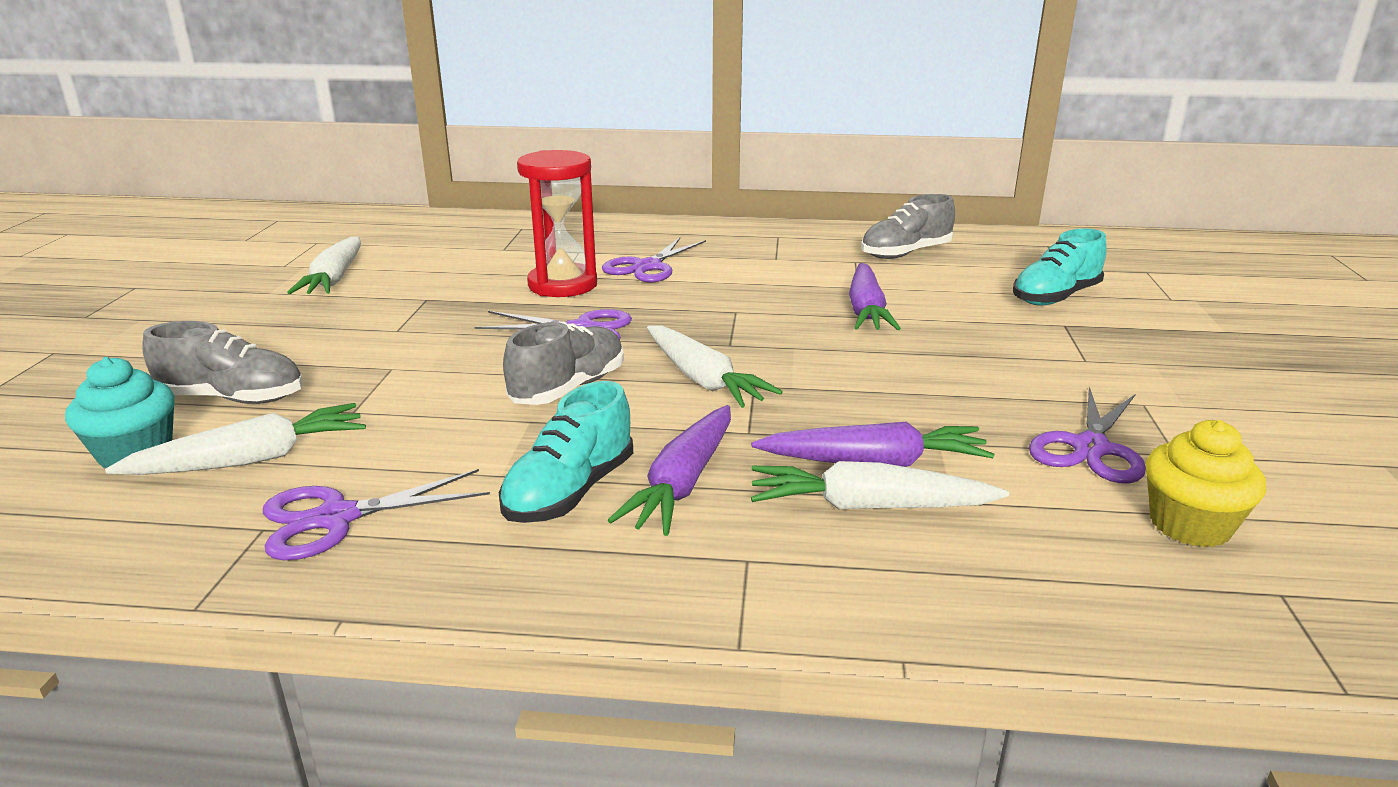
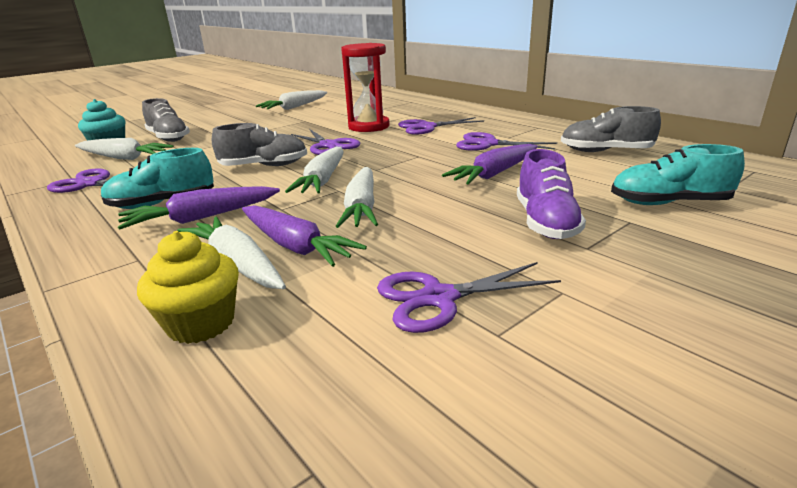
camera: 45 degrees right, 0 degrees up
yellow cupcake [1146,420,1266,547] -> yellow cupcake moved to [137,231,239,344]
none -> white carrot [336,167,378,228]
none -> purple scissors [456,132,557,151]
none -> purple shoe [517,149,586,239]

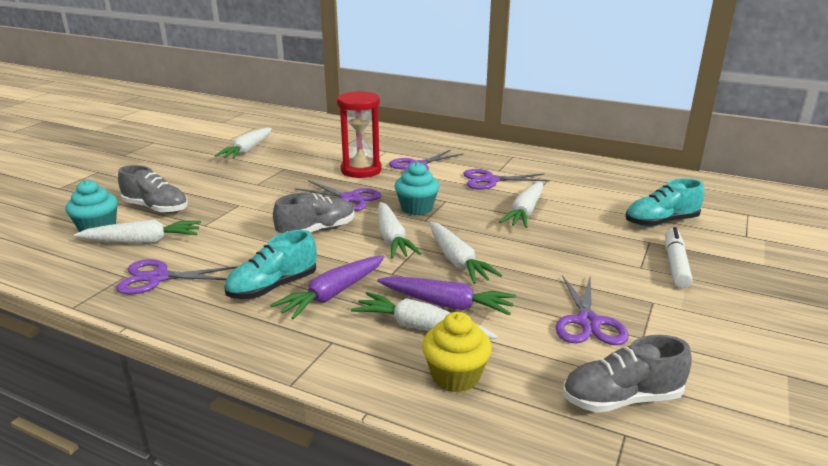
camera: 25 degrees left, 0 degrees up
purple scissors [377,262,561,333] -> purple scissors turned 45 degrees counterclockwise [555,275,629,345]
purple carrot [442,144,538,184] -> white carrot [499,181,543,228]
purple shoe [517,149,586,239] -> none
grey shoe [561,106,661,152] -> grey shoe moved to [563,335,692,413]
none -> turquoise cupcake [395,162,439,215]
none -> white marker [665,227,693,289]

